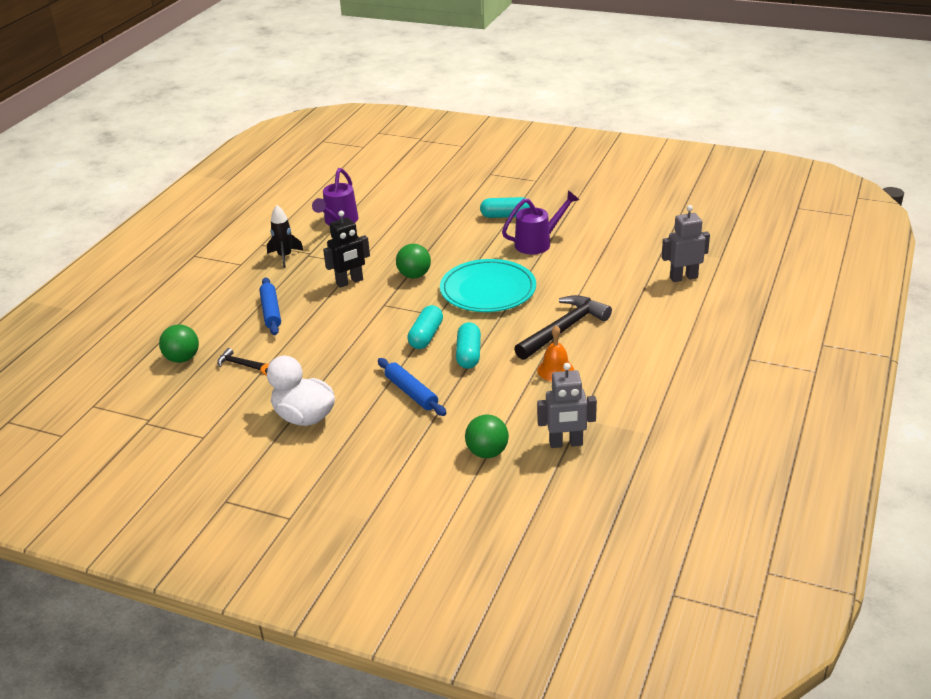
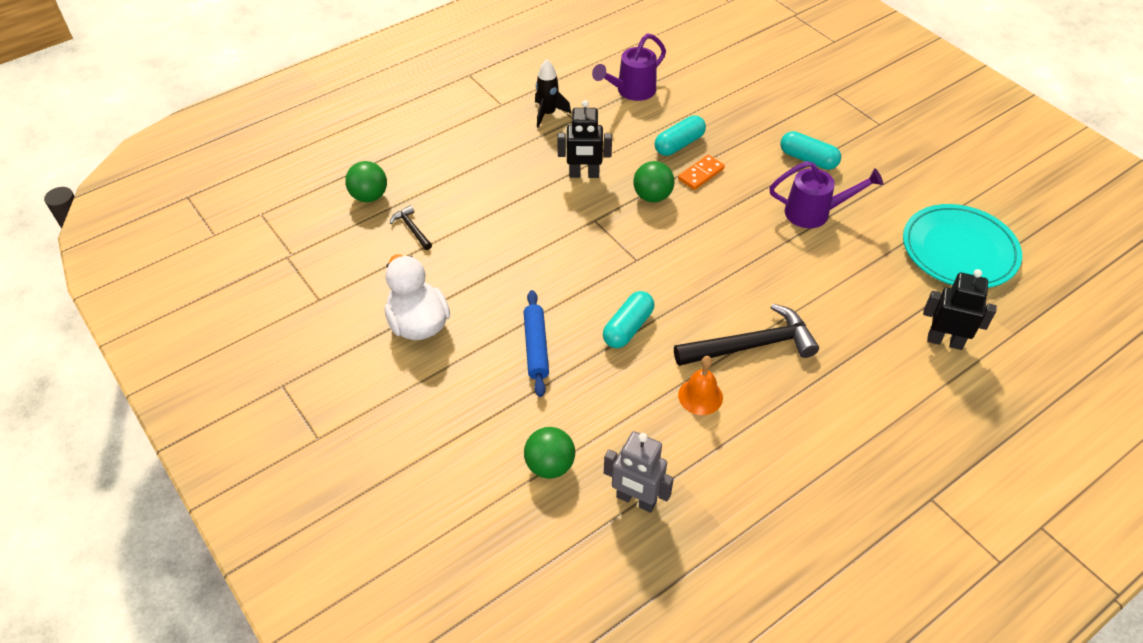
camera: 30 degrees right, 15 degrees up
blue rolling pin [259,277,281,335] -> none
turquoise capsule [407,305,443,349] -> turquoise capsule moved to [655,115,706,156]
turquoise plate [440,259,536,312] -> turquoise plate moved to [903,204,1022,288]
grey robot [662,205,710,282] -> black robot [923,269,997,350]
none -> orange domino [678,155,725,190]

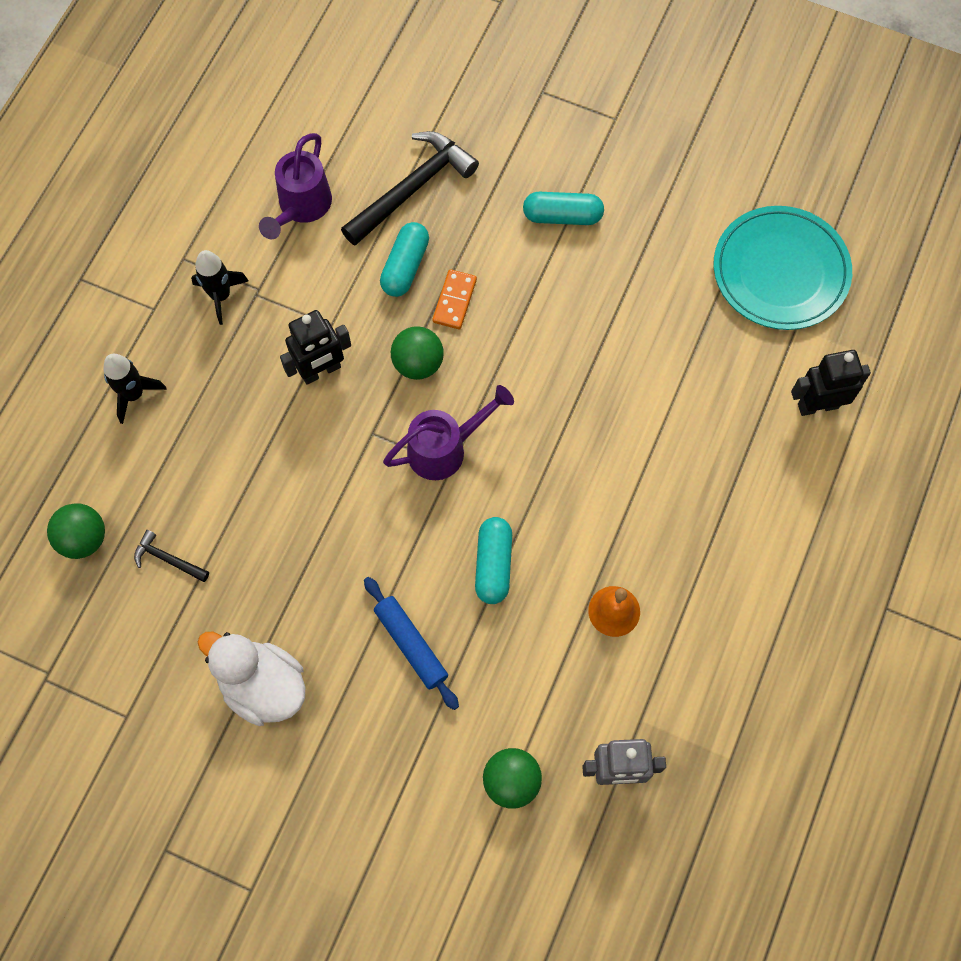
camera: 30 degrees left, 20 degrees up
black hammer [674,303,819,366] -> black hammer moved to [341,131,479,246]
purple watering can [769,161,883,228] -> purple watering can moved to [383,385,514,480]
none -> black rocket [103,354,167,424]

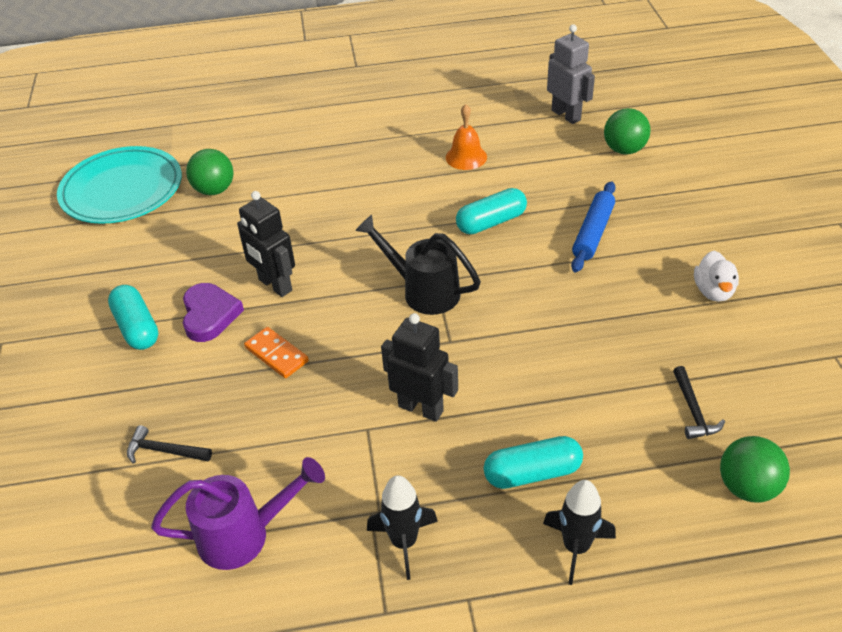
camera: 120 degrees left, 25 degrees down
white duck [198,632,305,726] -> white duck [694,251,739,302], size x0.59
black hammer [341,131,479,246] -> black hammer [127,425,212,464], size x0.47
turquoise capsule [380,222,429,297] -> turquoise capsule moved to [484,436,583,489]
purple watering can [383,385,514,480] -> black watering can [355,215,481,315]
green ball [391,326,444,380] -> green ball moved to [186,149,234,195]
orange domino [432,269,477,329] -> orange domino turned 60 degrees clockwise [244,327,309,378]
black robot [791,350,871,416] -> black robot moved to [237,191,295,297]
none -> purple heart [183,283,244,342]

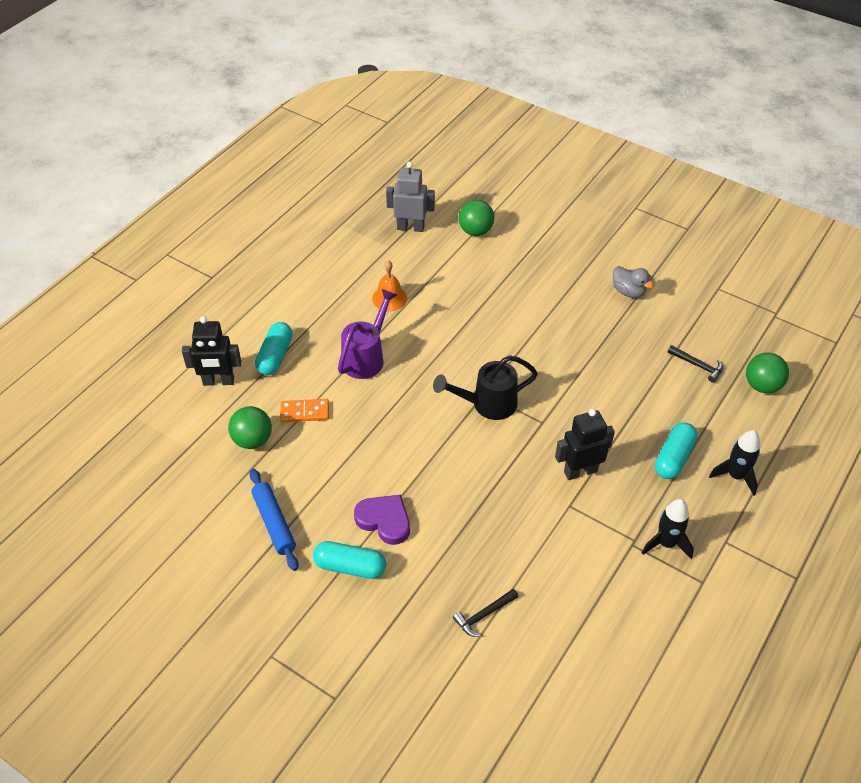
camera: 50 degrees left, 5 degrees up
turquoise plate [57,146,182,224] -> none
purple watering can [151,457,325,570] -> purple watering can moved to [338,289,397,379]
black robot [237,191,295,297] -> black robot moved to [182,316,241,386]
orange domino [244,327,309,378] -> orange domino moved to [280,399,329,422]
turquoise capsule [456,188,527,235] -> turquoise capsule moved to [255,322,293,375]
blue rolling pin [571,181,615,272] -> blue rolling pin moved to [249,469,299,571]
white duck [694,251,739,302] -> grey duck [613,266,654,298]

